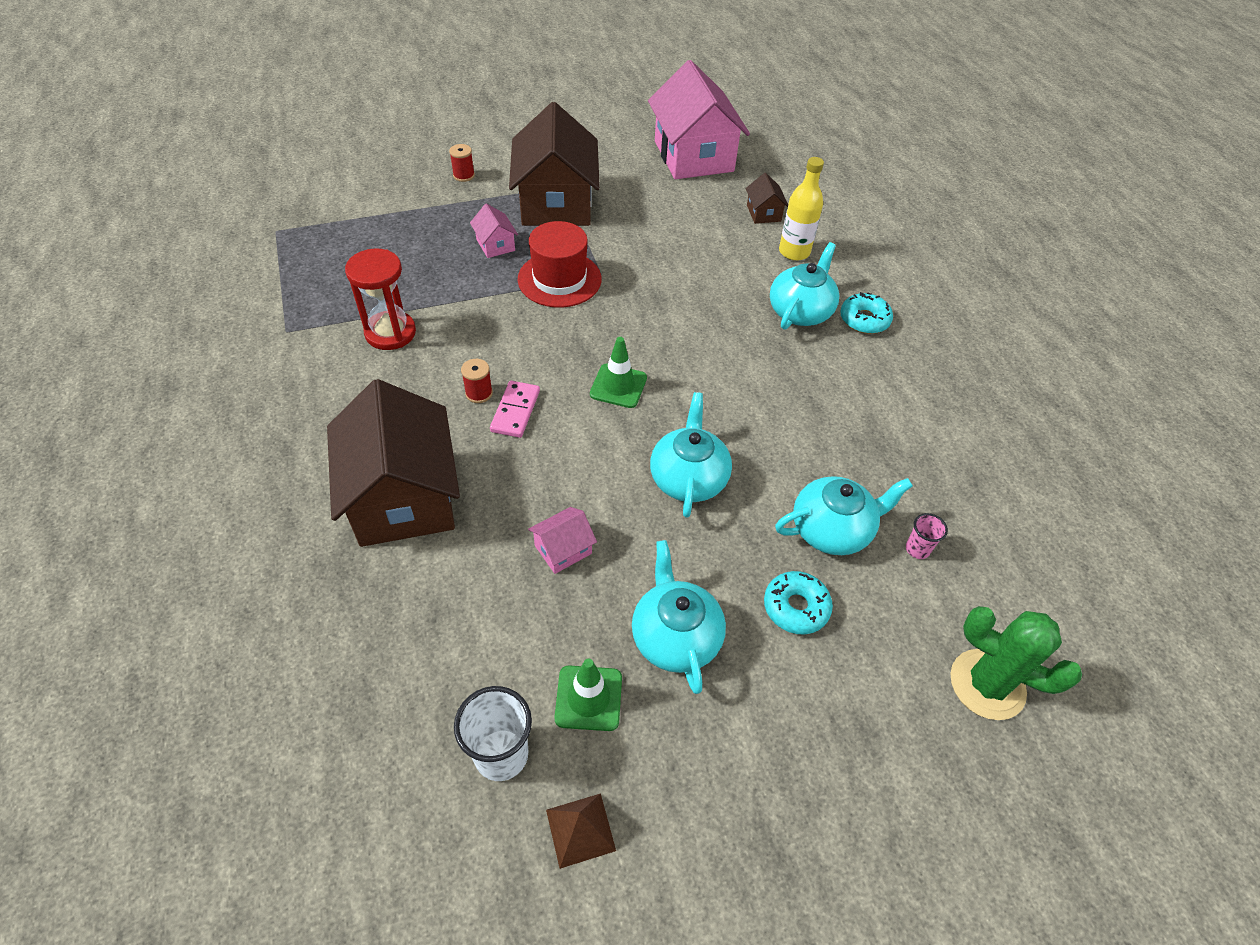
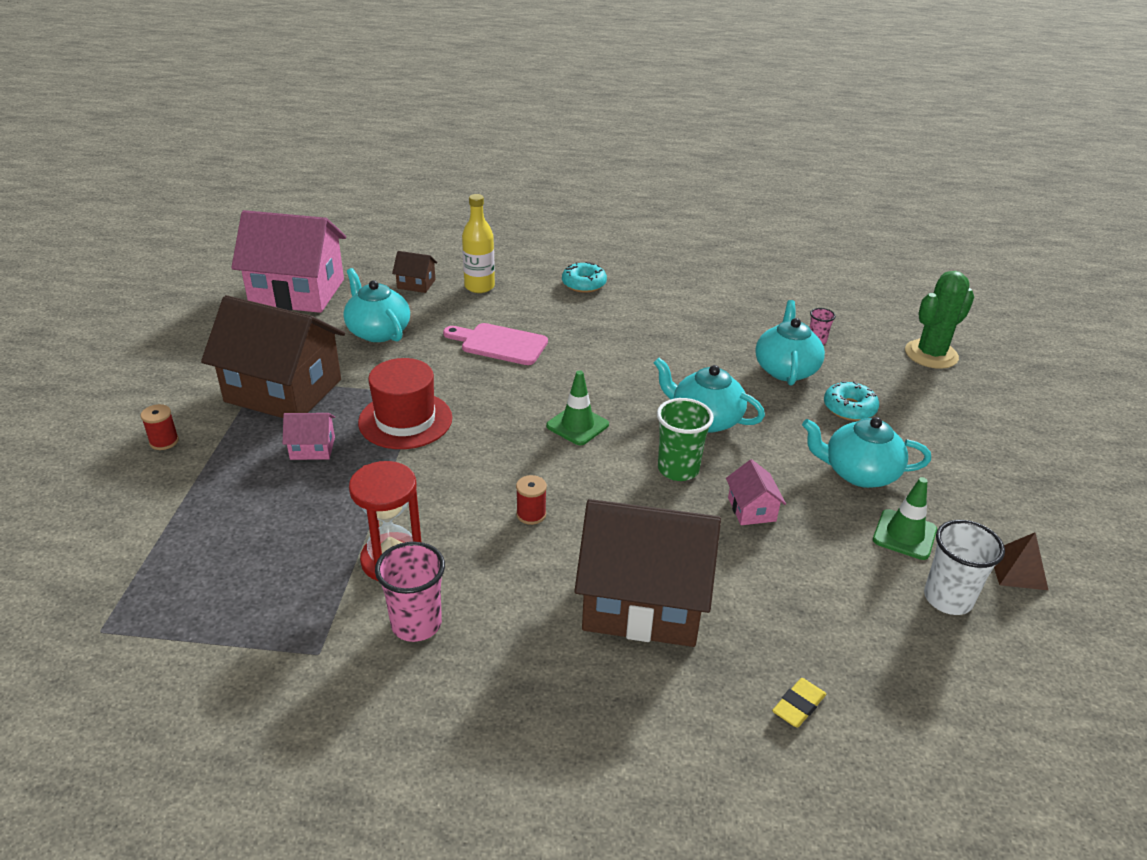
camera: 65 degrees left, 15 degrees down
pink domino [490,381,540,438] -> none
turquoise teapot [770,242,839,330] -> turquoise teapot moved to [343,268,410,342]
none -> pink cup [375,542,445,642]
none -> pink cutting board [443,323,548,365]
none -> green cup [657,398,714,481]
none -> yellow eraser [772,678,826,728]

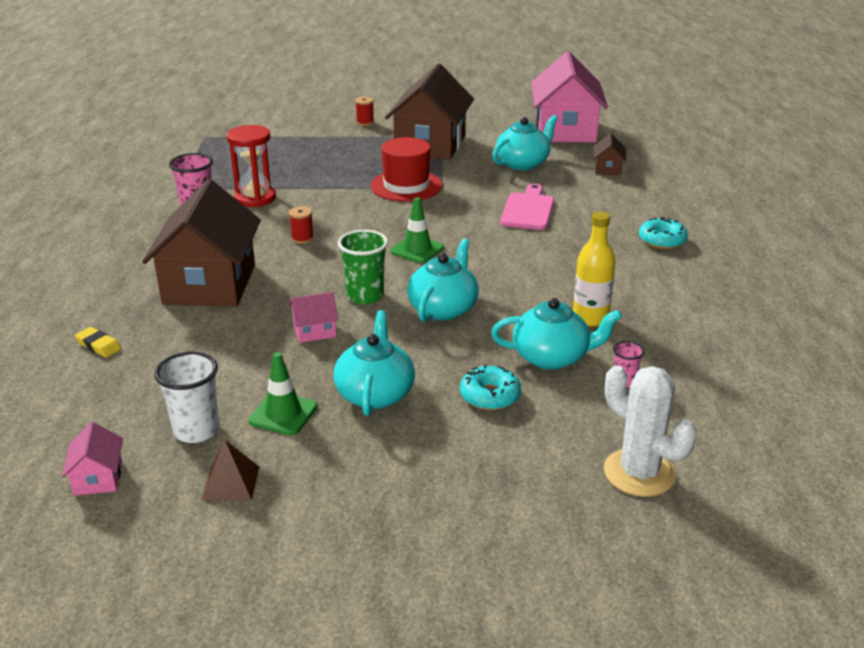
camera: 85 degrees right, 5 degrees down
pink house [283,413,335,460] -> pink house moved to [62,422,123,496]
yellow bottle [462,194,495,293] -> yellow bottle moved to [573,212,616,327]
green cactus [905,271,974,369] -> white cactus [604,365,697,497]

